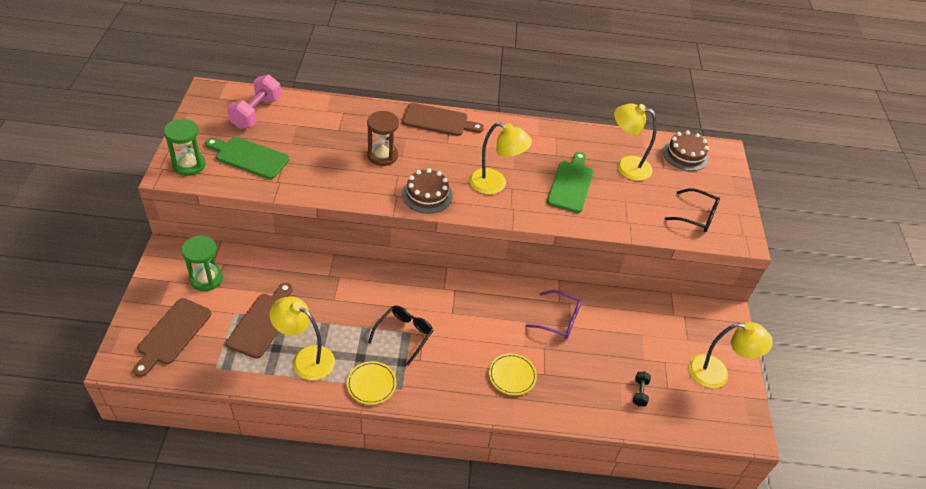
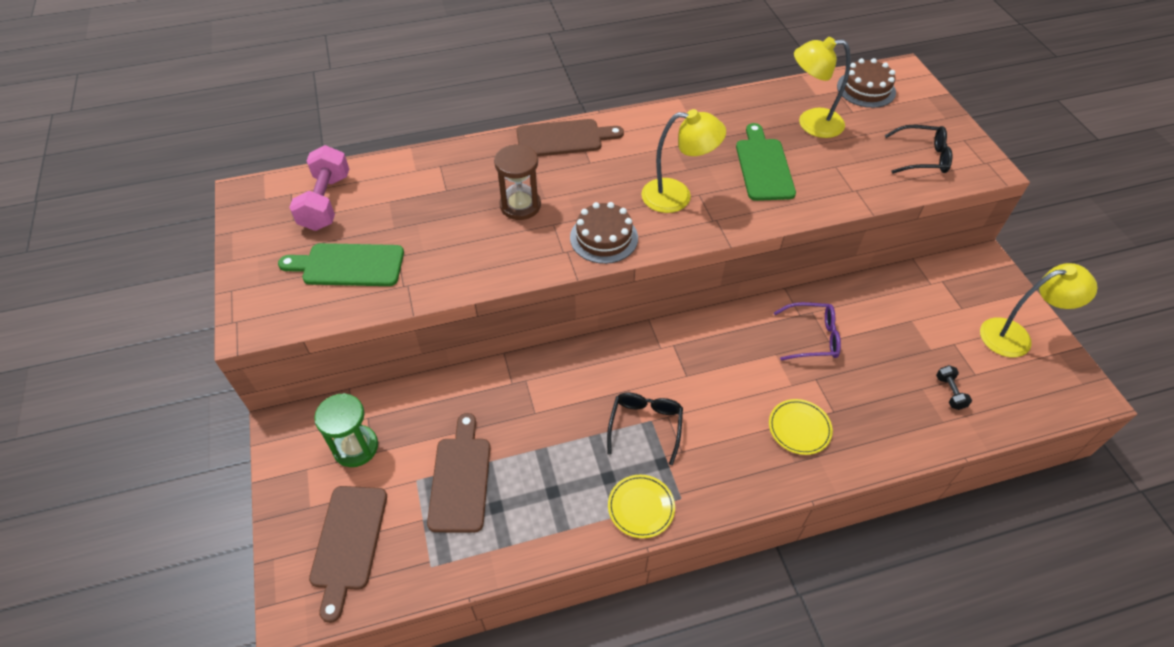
camera: 15 degrees left, 5 degrees up
green hourglass [164,118,206,176] -> none
yellow lamp [270,297,335,380] -> none

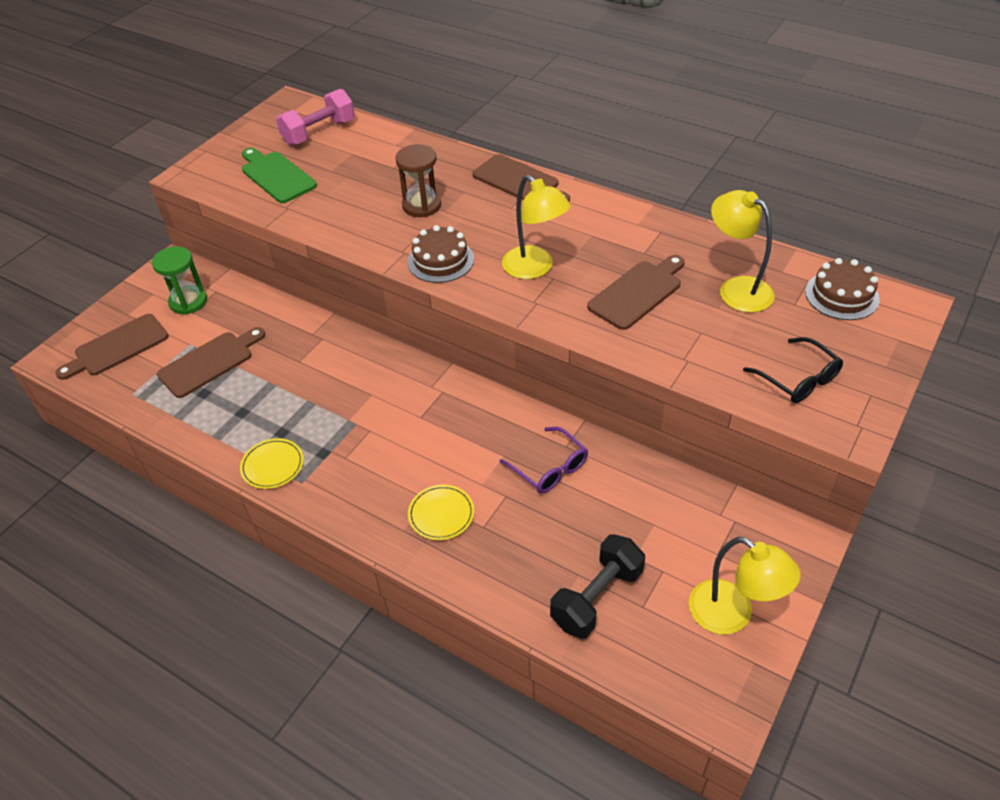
camera: 50 degrees right, 5 degrees down
black glasses [607,392,683,465] -> none
green cutting board [736,123,796,201] -> brown cutting board [587,255,685,330]
black dumbbell [936,365,972,410] -> black dumbbell [550,534,645,639], size x2.10

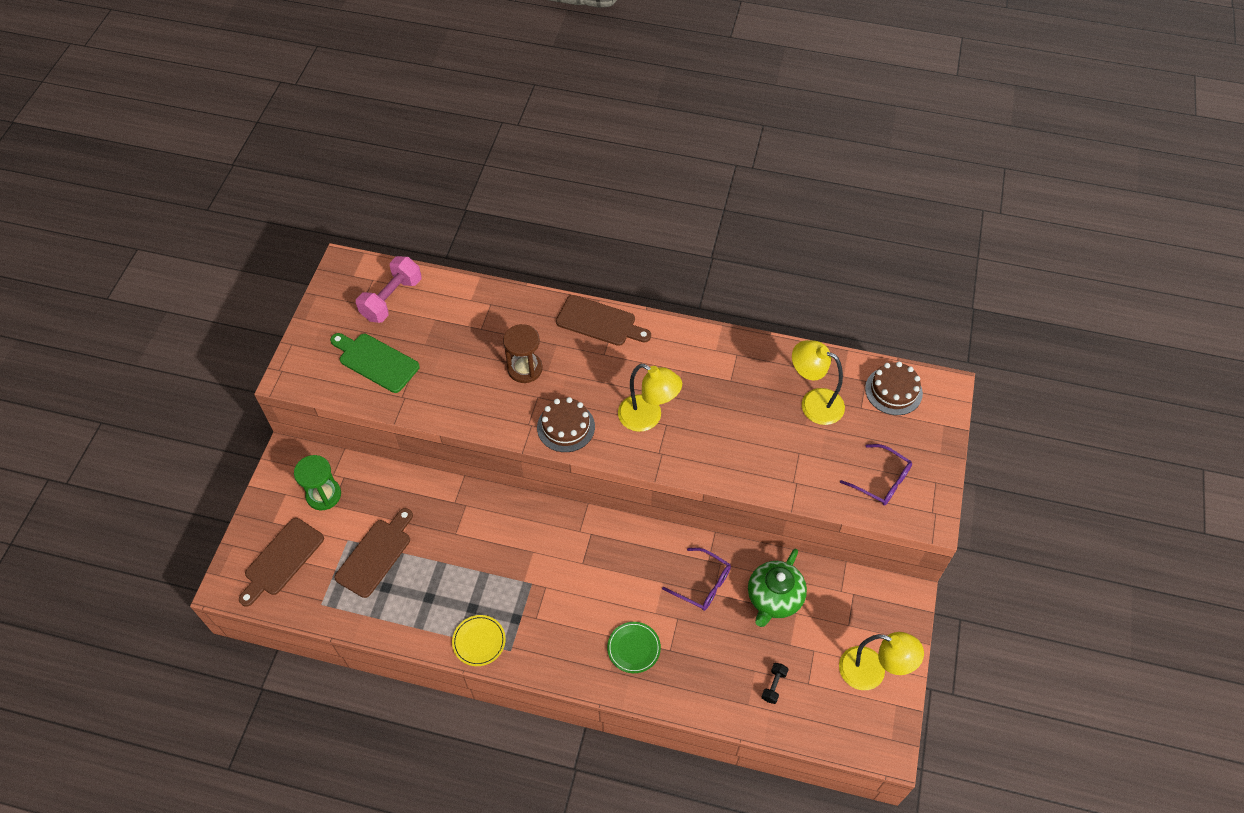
camera: 20 degrees left, 10 degrees up
yellow plate [408,485,474,540] -> green plate [607,622,661,673]
black dumbbell [550,534,645,639] -> black dumbbell [762,663,789,704], size x0.48
brown cutting board [587,255,685,330] -> none
black glasses [743,337,843,403] -> purple glasses [840,444,912,505]
none -> green teapot [748,549,807,627]

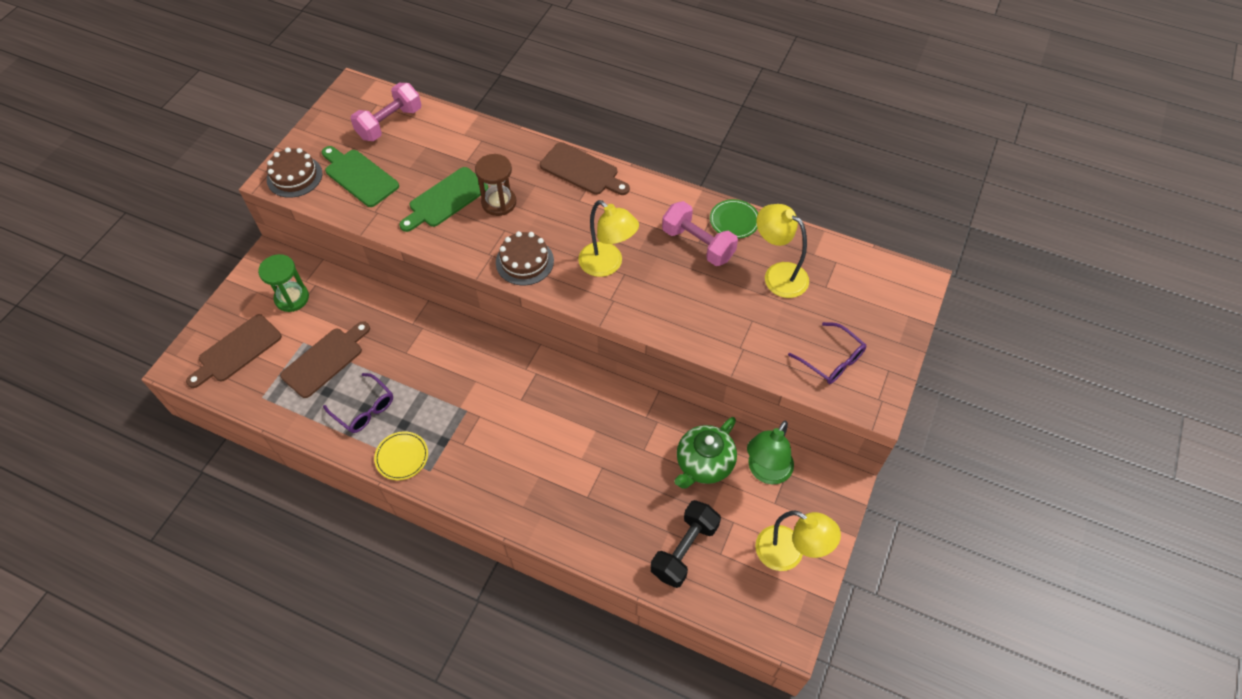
camera: 10 degrees right, 0 degrees up
green plate [607,622,661,673] -> green plate moved to [710,199,758,239]
purple glasses [662,548,731,611] -> purple glasses moved to [323,373,393,433]
black dumbbell [762,663,789,704] -> black dumbbell [651,500,721,588], size x2.10
brown cake [865,362,923,415] -> brown cake moved to [267,147,322,198]
none -> green cutting board [399,167,488,232]
none -> pink dumbbell [662,201,738,266]
none -> green lamp [747,421,794,484]

